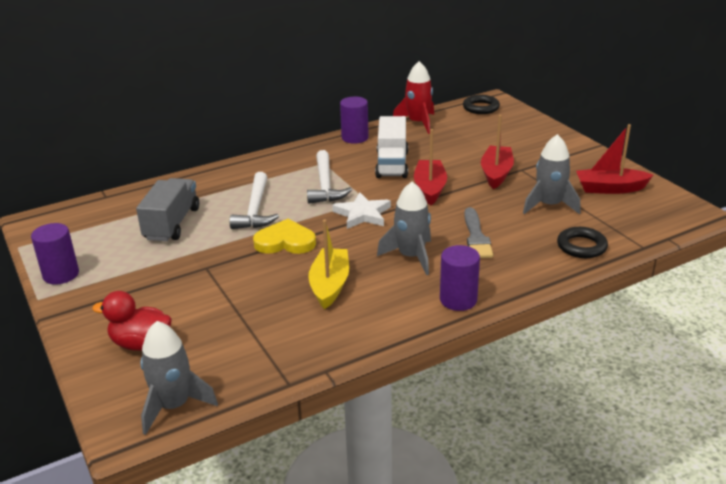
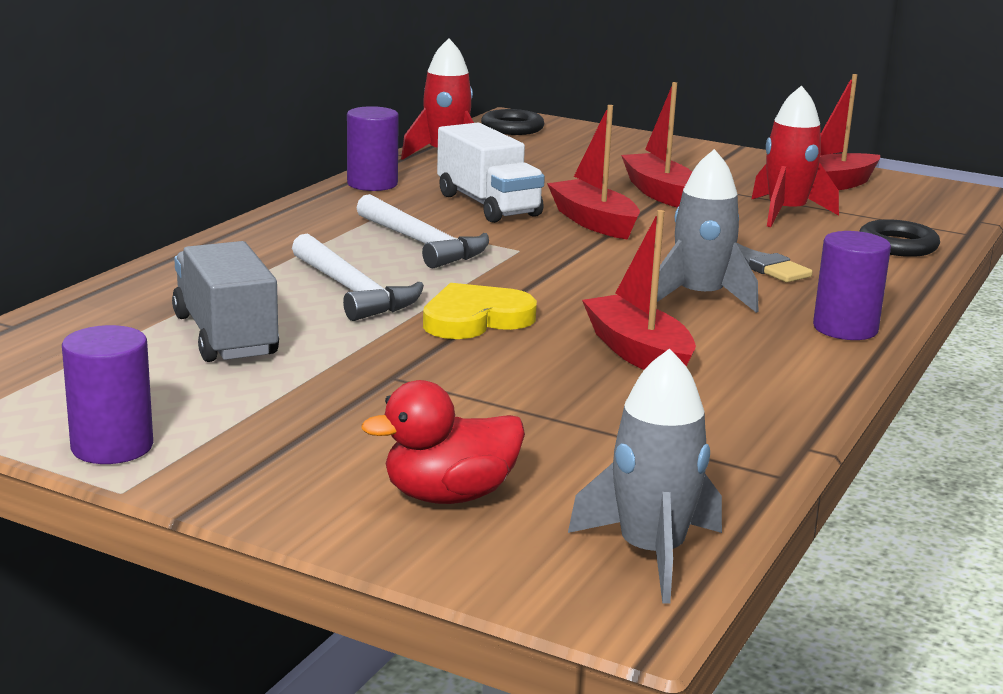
camera: 35 degrees left, 10 degrees down
yellow boat [308,220,349,309] -> red boat [582,210,696,370]
white star [332,192,391,229] -> none
grey rocket [523,134,580,214] -> red rocket [751,85,839,227]

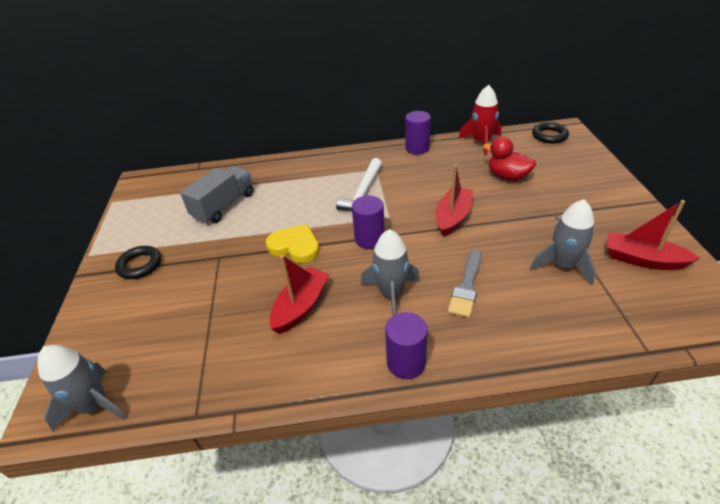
camera: 60 degrees right, 20 degrees up
purple cylinder [62,325,153,464] -> purple cylinder moved to [352,196,385,249]
white hammer [292,234,424,321] -> none
red duck [361,380,525,504] -> red duck moved to [483,137,536,181]
white truck [437,122,545,223] -> none
red boat [621,82,692,208] -> none
red rocket [751,85,839,227] -> grey rocket [530,199,596,286]
black ring [859,219,940,257] -> black ring moved to [115,246,161,279]

